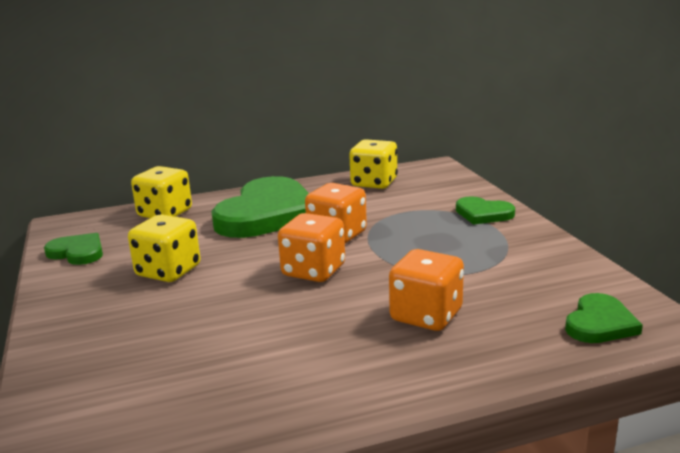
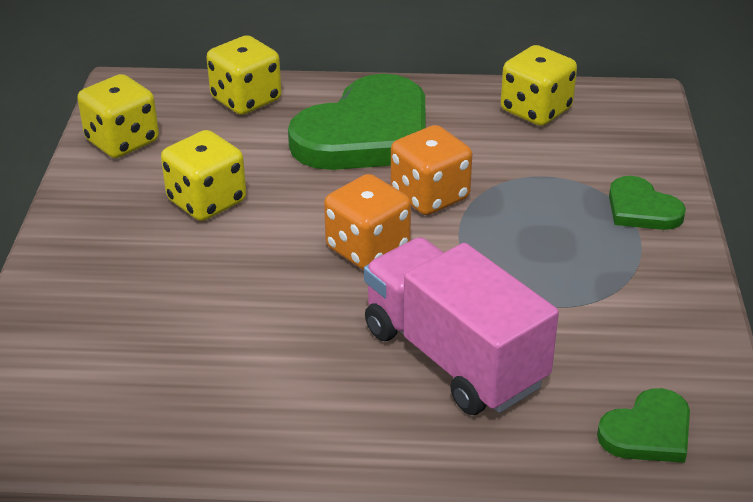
camera: 20 degrees right, 15 degrees up
green heart [44,233,103,265] -> yellow dice [77,74,159,158]
orange dice [389,249,464,331] -> pink truck [364,237,559,415]

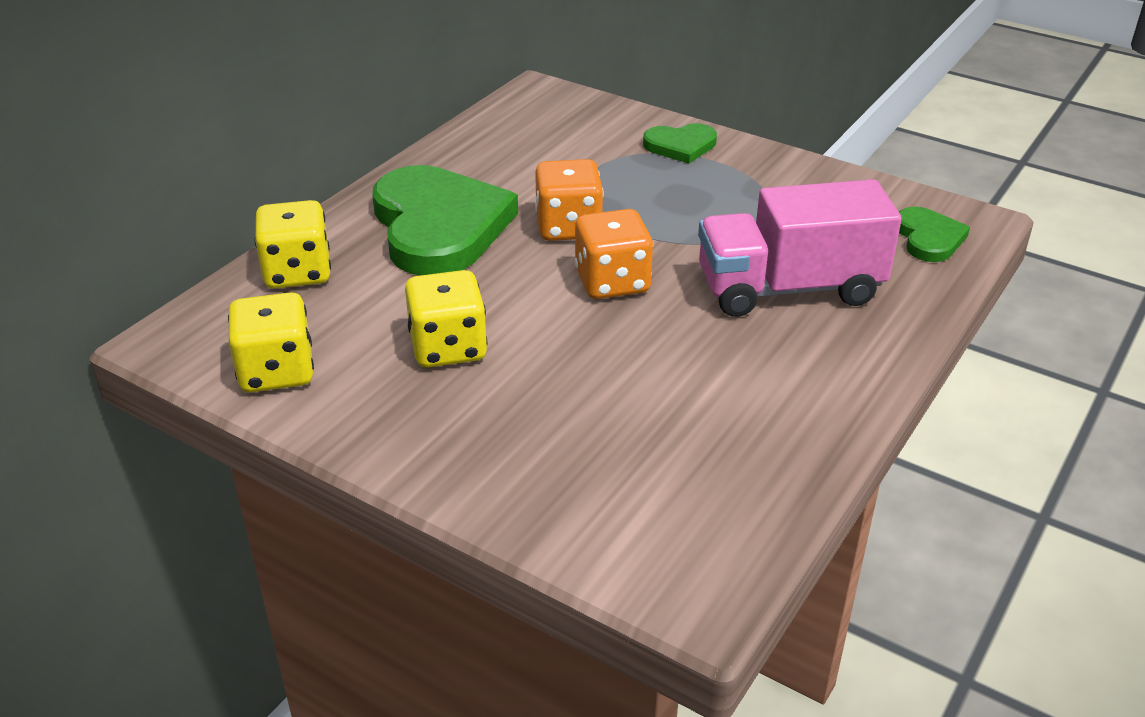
camera: 60 degrees left, 0 degrees up
yellow dice [501,45,577,126] -> none

